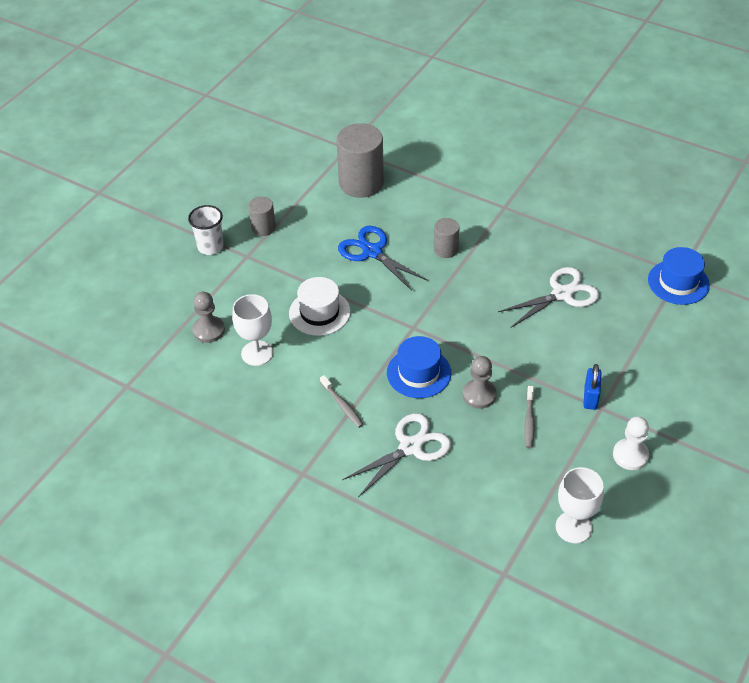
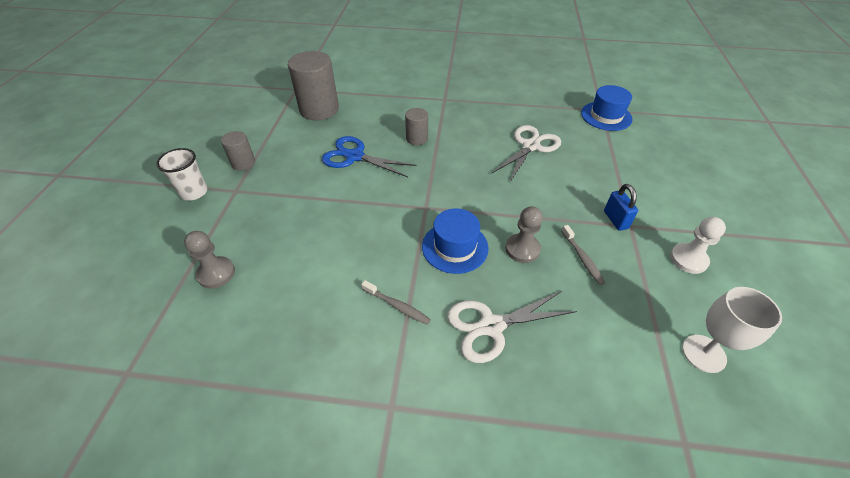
camera: 25 degrees left, 0 degrees up
white goblet [232,294,273,366] -> none
white hat [289,277,351,336] -> none
white scissors [342,413,451,497] -> white scissors turned 135 degrees counterclockwise [447,290,577,363]

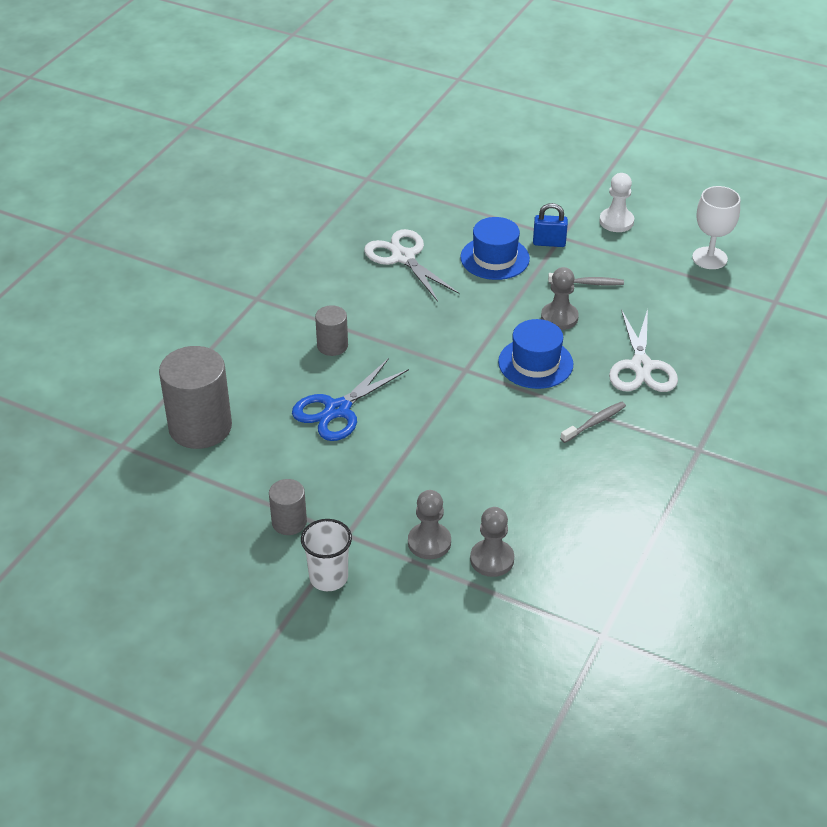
camera: 70 degrees left, 5 degrees down
blue hat [581,85,633,131] -> blue hat moved to [460,217,530,280]
none -> grey pawn [408,490,451,559]

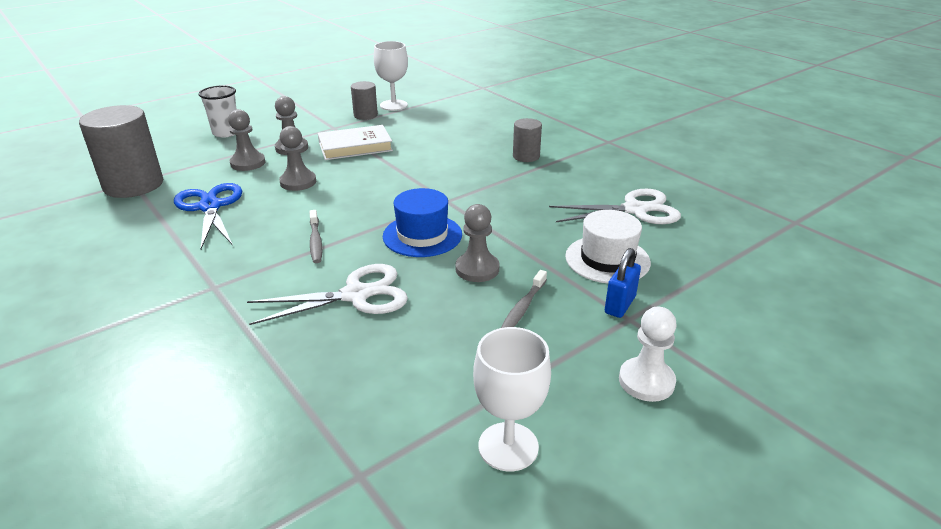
camera: 115 degrees right, 10 degrees down
grey cylinder [159,346,232,449] -> grey cylinder moved to [79,105,163,198]
blue scissors [292,358,409,441] -> blue scissors moved to [174,183,242,249]
white cup [301,519,352,591] -> white cup moved to [199,86,237,138]
blue hat [460,217,530,280] -> white hat [565,210,651,283]
white scissors [609,309,678,392] -> white scissors turned 135 degrees clockwise [247,264,408,325]
none -> grey pawn [279,126,316,191]
none -> white book [318,125,393,160]
none -> white goblet [374,41,408,111]

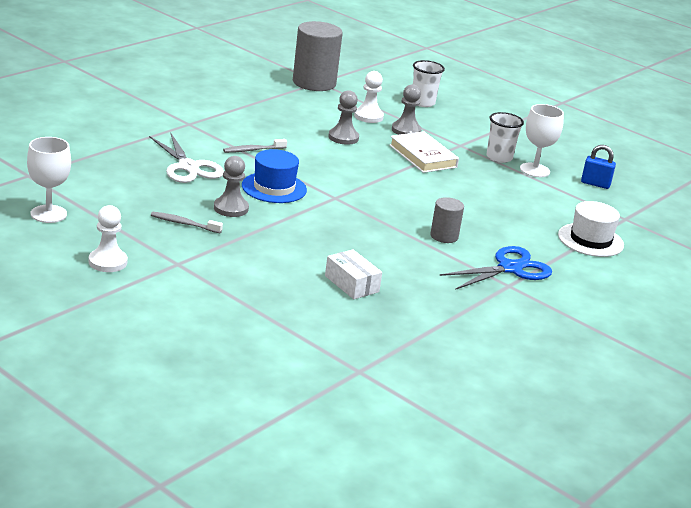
camera: 75 degrees right, 5 degrees down
blue scissors [174,183,242,249] -> blue scissors moved to [440,246,552,290]
grey pawn [228,109,265,171] -> white pawn [354,71,384,123]
grey cylinder [351,81,378,120] -> white cup [486,112,524,163]
white scissors [549,188,681,224] -> white box [325,249,382,299]
white hat [565,210,651,283] -> white hat moved to [558,201,624,257]
blue padlock [605,248,641,318] -> blue padlock moved to [581,145,616,189]

